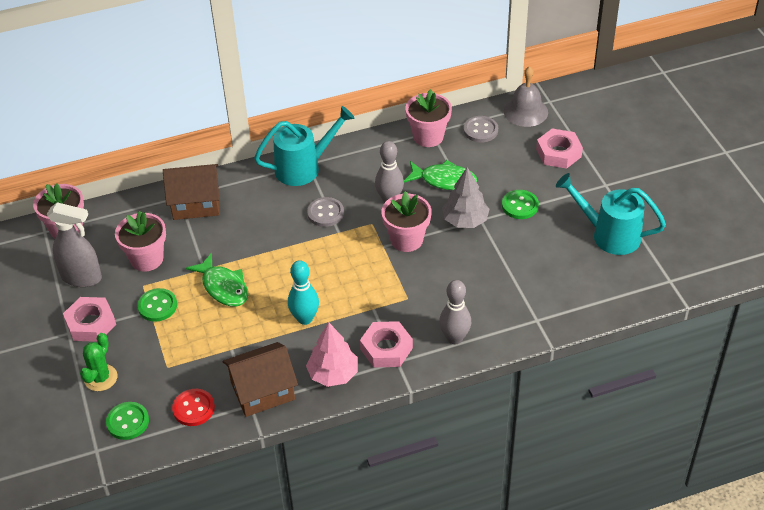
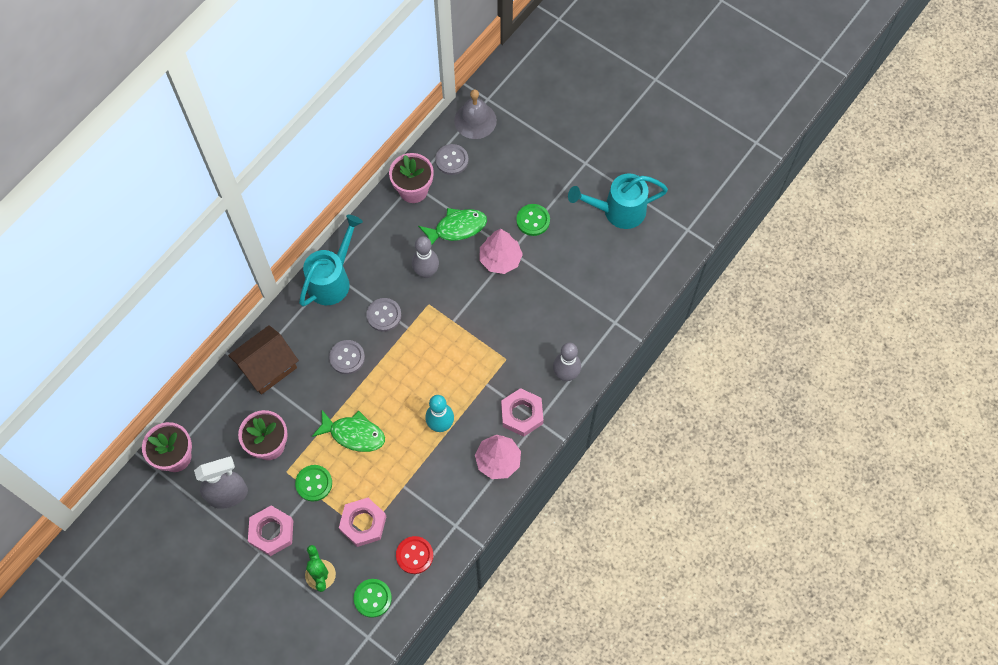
camera: 35 degrees left, 20 degrees up
brown house [223,342,298,417] -> none
pink flower pot [381,191,431,252] -> none
grey tree [442,167,490,228] -> pink tree [480,229,523,274]
pink nut [536,128,583,169] -> pink nut moved to [339,498,386,547]
none -> grey button [329,340,365,374]

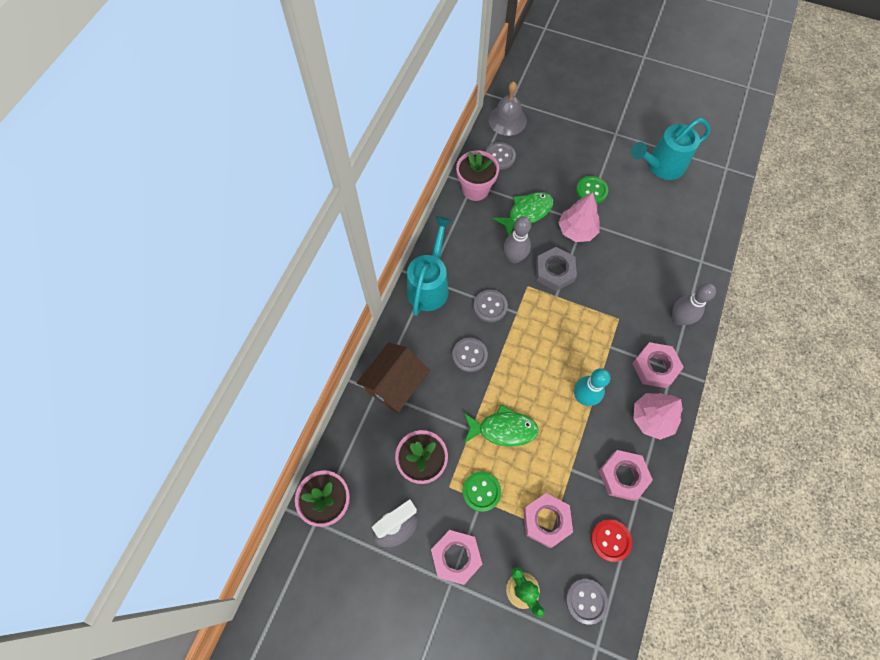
camera: 15 degrees left, 0 degrees up
green button [354,579,392,618] -> grey button [566,579,608,624]
none -> grey nut [536,247,577,291]
none -> pink nut [599,450,653,501]

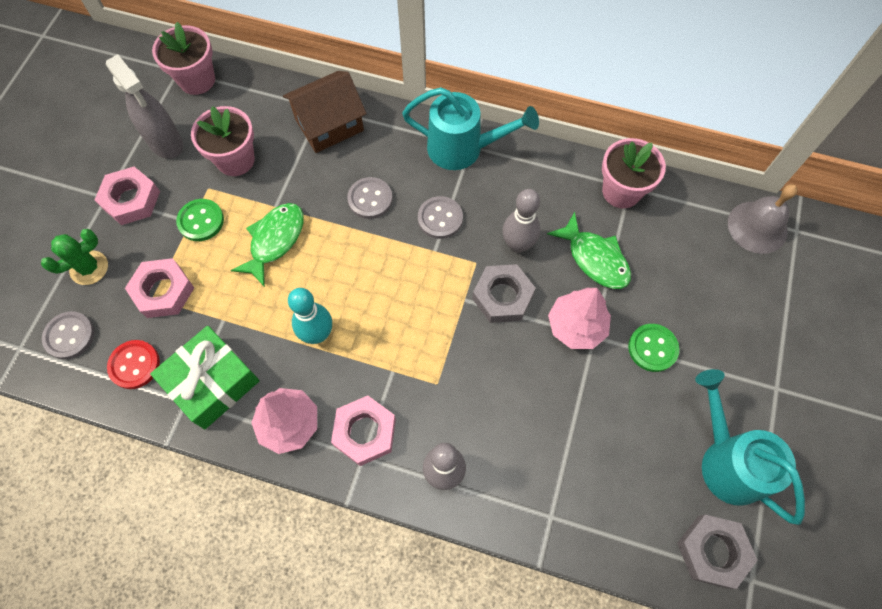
camera: 85 degrees right, 0 degrees up
brown house [357,342,430,413] -> brown house turned 60 degrees counterclockwise [283,71,367,153]
green fish [464,405,539,447] -> green fish turned 150 degrees counterclockwise [231,203,304,287]
grey button [486,142,516,170] -> none
pink nut [599,450,653,501] -> green gift [150,326,260,429]
none -> grey nut [677,515,758,589]

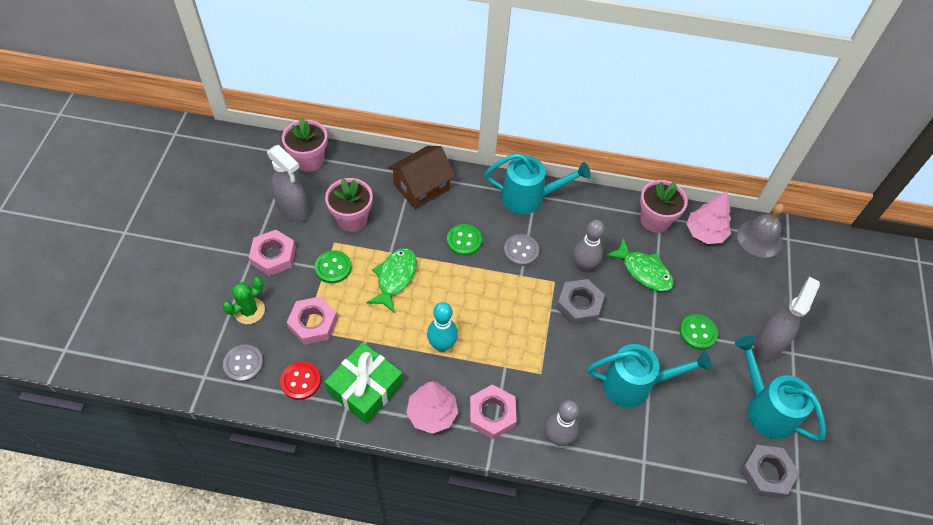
camera: 10 degrees left, 10 degrees down
grey button [347,177,393,219] -> green button [447,224,482,256]
pink tree [548,288,611,349] -> pink tree moved to [687,191,731,244]
none -> turquoise watering can [587,344,712,408]
none -> grey spray bottle [754,277,820,361]

